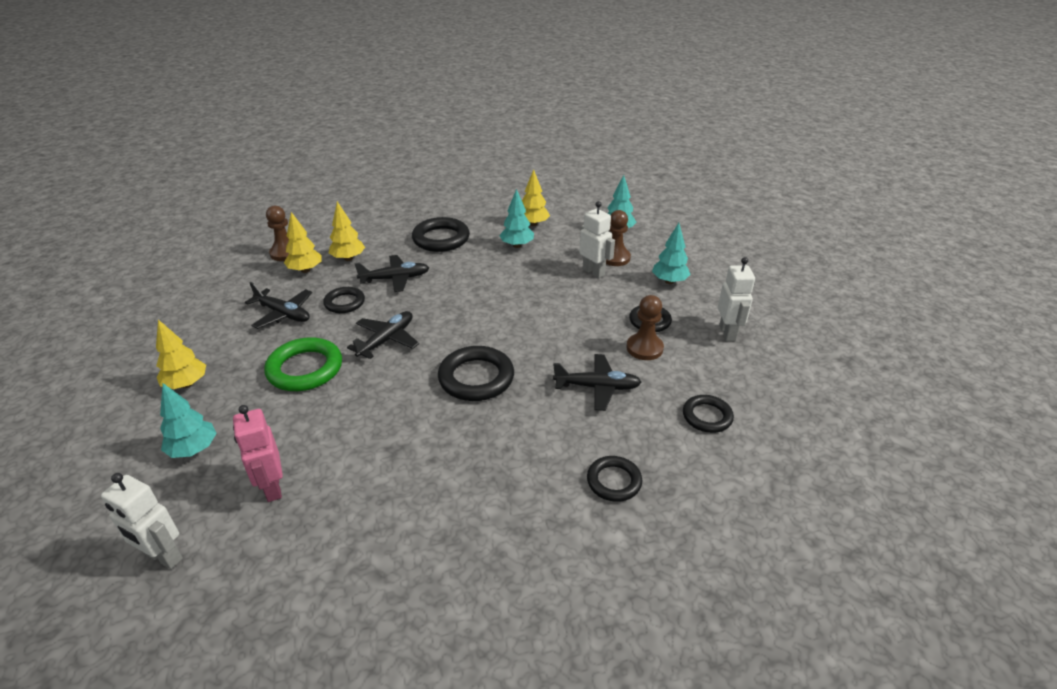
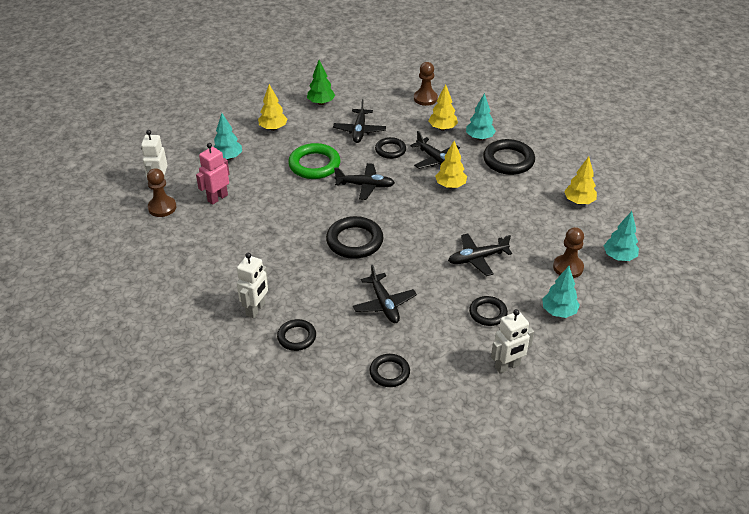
camera: 65 degrees right, 5 degrees up
yellow tree [284,212,322,273] -> yellow tree moved to [435,141,467,188]
turquoise tree [499,189,534,248] -> turquoise tree moved to [466,93,496,140]
white robot [579,201,615,278] -> white robot moved to [237,253,268,318]
brown pawn [627,295,664,360] -> brown pawn moved to [147,168,176,217]
none -> green tree [307,60,335,105]
none -> black plane [448,233,512,276]

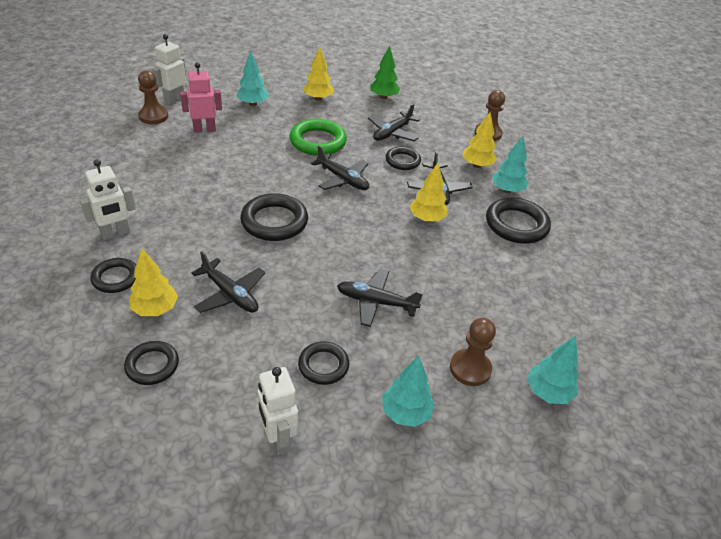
camera: 30 degrees right, 0 degrees up
black plane [353,265,417,323] -> black plane turned 60 degrees counterclockwise [191,251,265,313]
white robot [491,309,534,373] -> white robot turned 60 degrees clockwise [258,367,298,455]
yellow tree [564,156,597,205] -> yellow tree moved to [129,249,178,316]

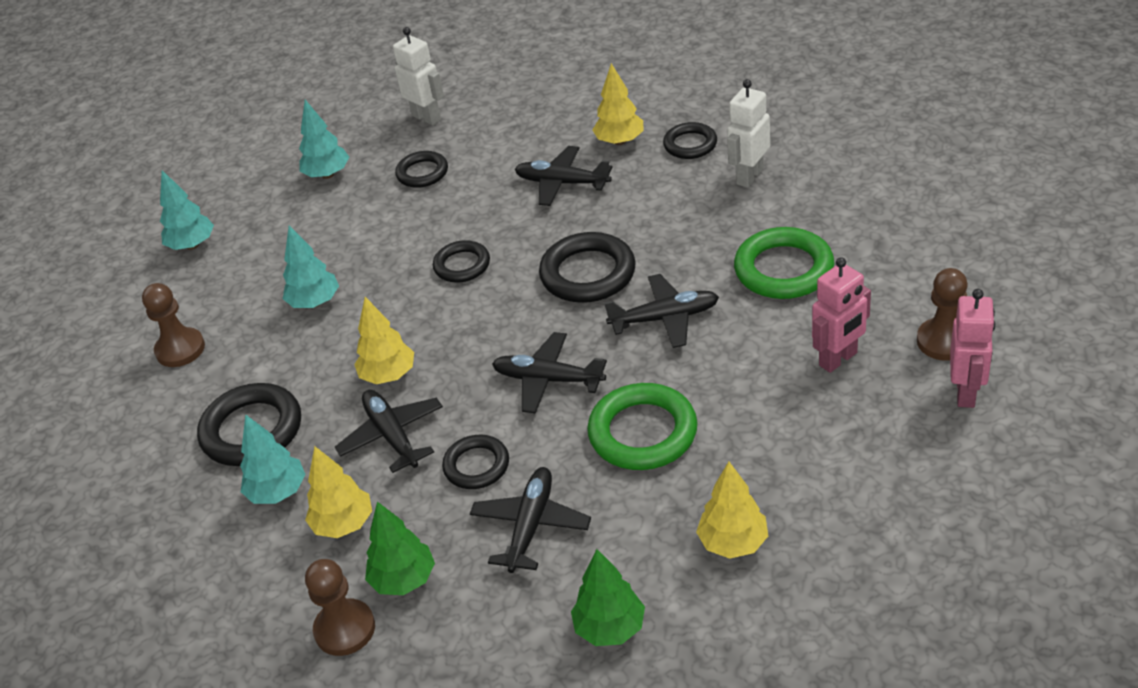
camera: 165 degrees right, 0 degrees up
black ring [124,341,179,385] -> black ring moved to [433,240,490,283]
white robot [152,34,186,105] -> pink robot [950,289,995,408]
turquoise tree [237,50,269,106] -> turquoise tree moved to [283,225,339,308]
black plane [337,268,423,327] -> black plane moved to [604,274,719,348]
brown pawn [450,318,496,386] -> brown pawn moved to [142,283,205,367]
none -> green tree [365,501,435,595]
none -> green ring [734,227,834,299]

